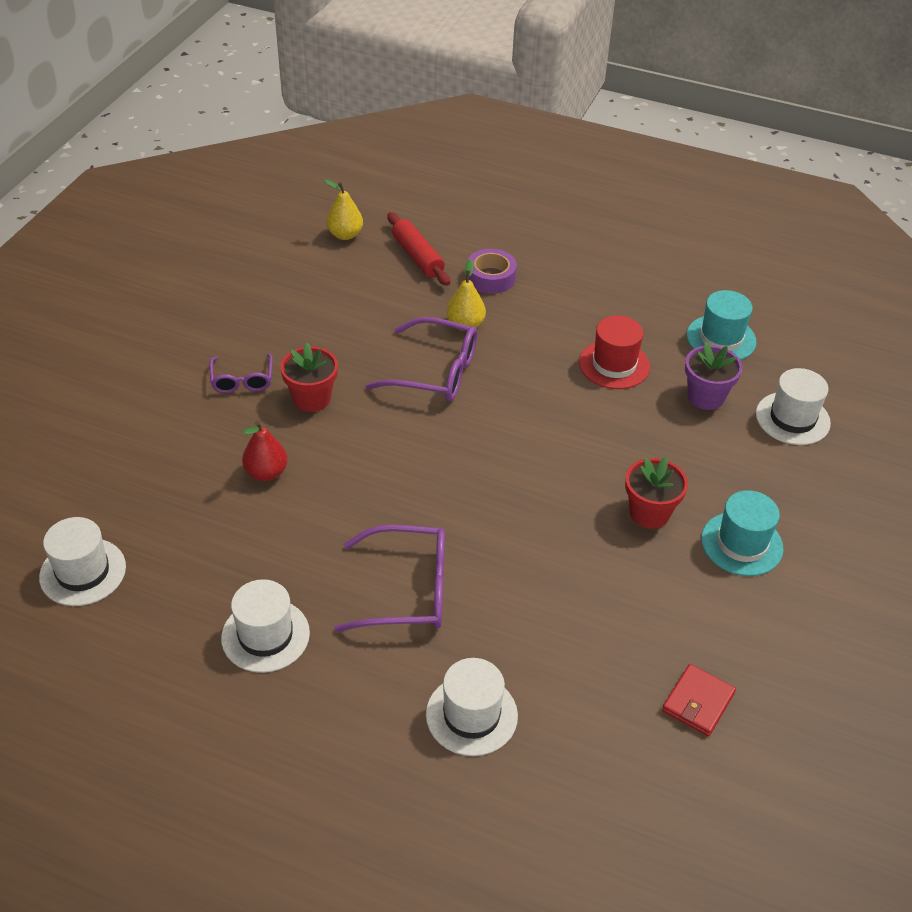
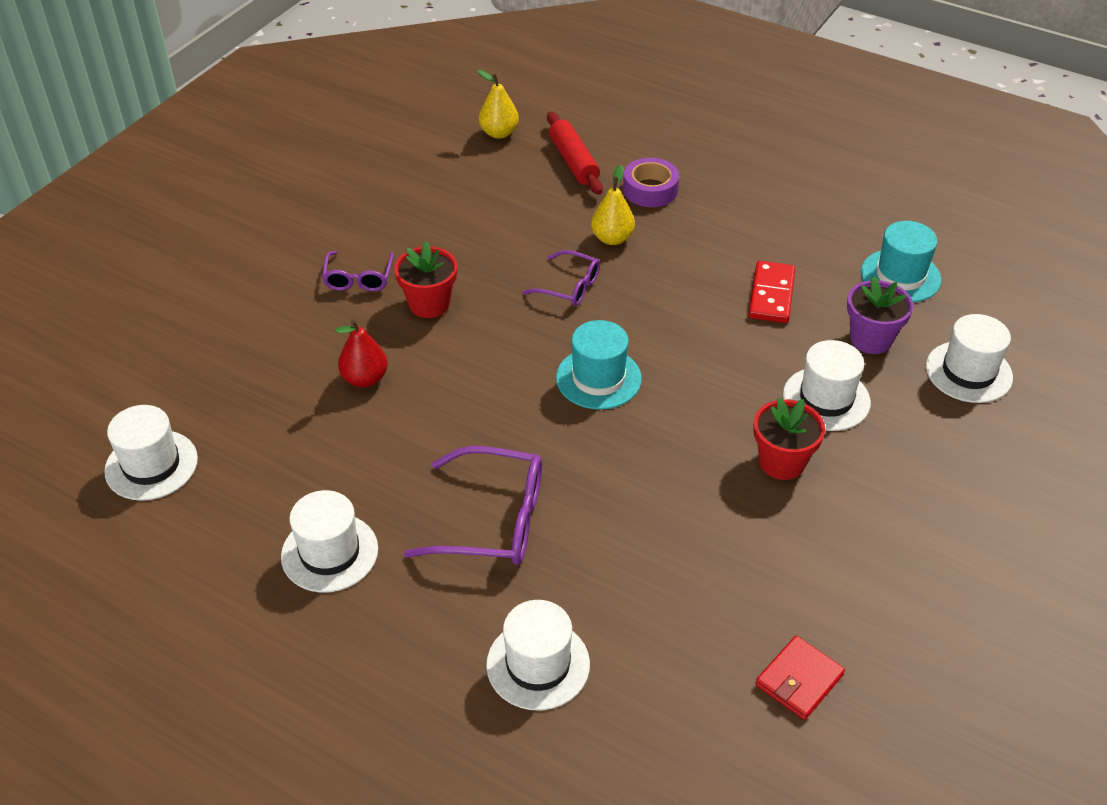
camera: 10 degrees right, 0 degrees up
purple glasses [366,317,477,401] -> purple glasses [522,250,600,306], size x0.60
red hat [579,316,650,389] -> red domino [749,261,796,323]
turquoise hat [701,490,784,576] -> turquoise hat moved to [556,320,642,410]
none -> white hat [783,340,871,431]

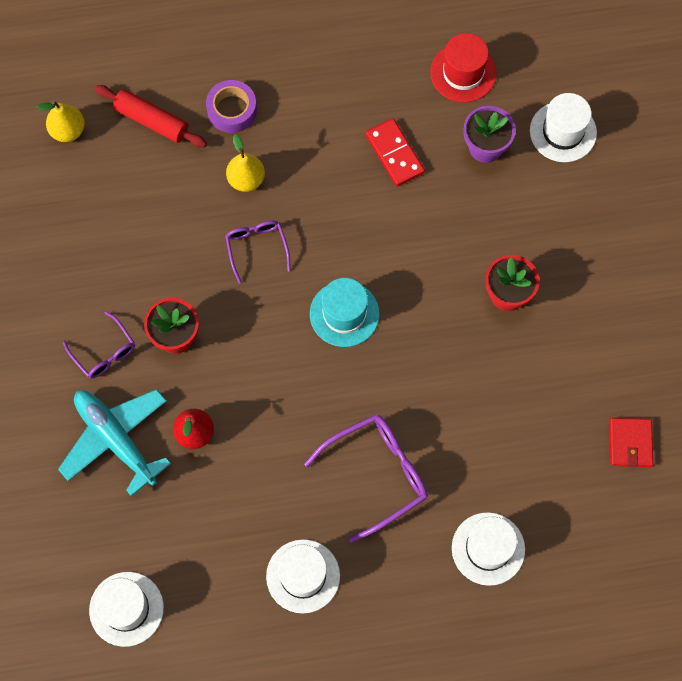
camera: 40 degrees left, 25 degrees up
purple glasses [522,250,600,306] -> purple glasses turned 90 degrees counterclockwise [225,221,291,284]
white hat [783,340,871,431] -> none
turquoise hat [861,221,941,302] -> red hat [430,33,497,103]
none -> turquoise plane [58,389,171,496]

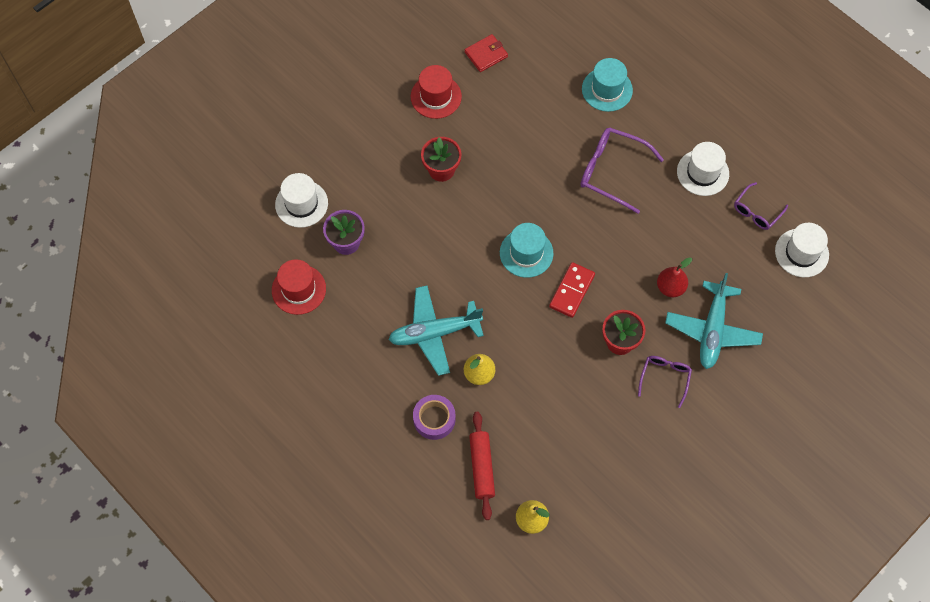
camera: 125 degrees left, 5 degrees down
purple glasses [225,221,291,284] -> purple glasses moved to [734,182,788,230]
red domino [365,118,425,187] -> red domino moved to [549,262,595,318]
white hat [452,512,525,586] -> turquoise hat [582,58,633,112]
none -> turquoise plane [388,285,484,376]
none -> red hat [411,65,462,119]

